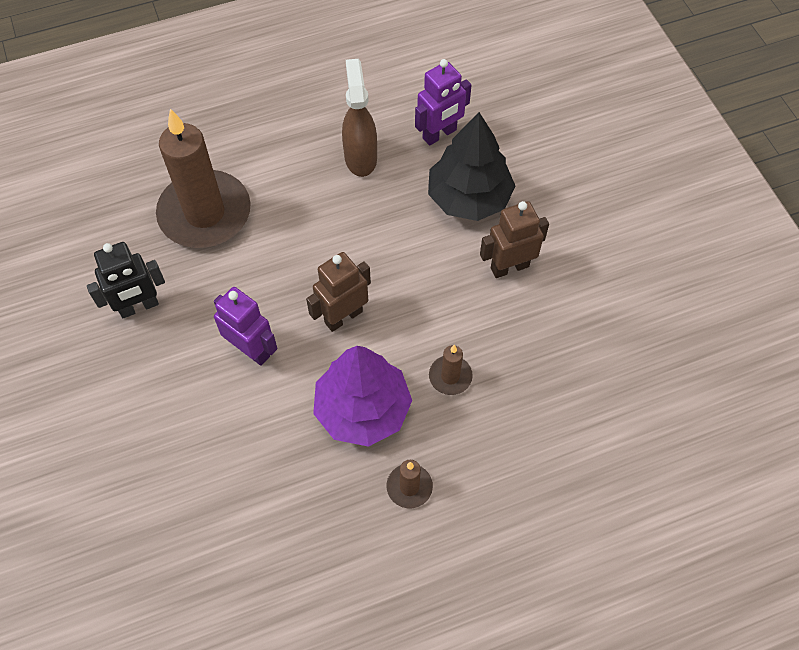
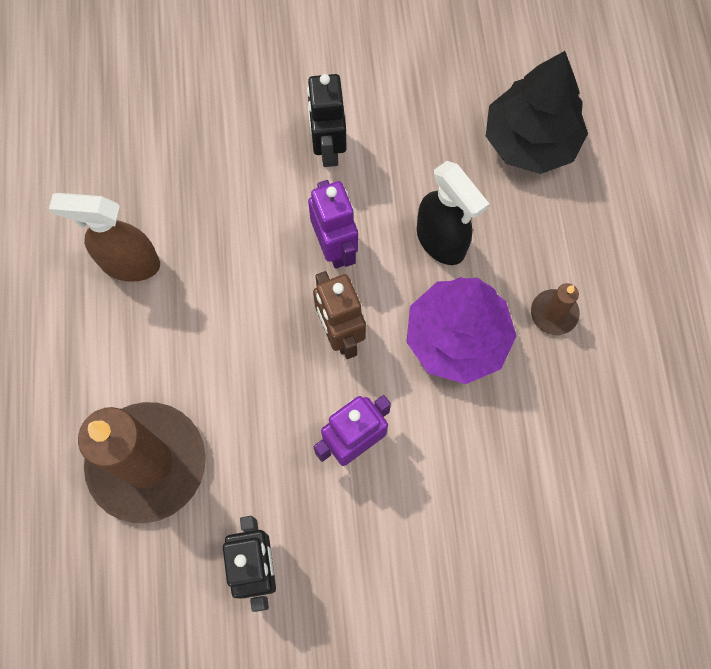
camera: 75 degrees left, 10 degrees up
purple robot [415,59,471,146] -> purple robot moved to [308,180,358,269]
black tree [428,112,515,221] -> black tree moved to [486,51,588,174]
brown candle [429,345,473,395] -> black spray bottle [417,161,489,265]
brown robot [480,201,549,278] -> black robot [307,74,347,167]

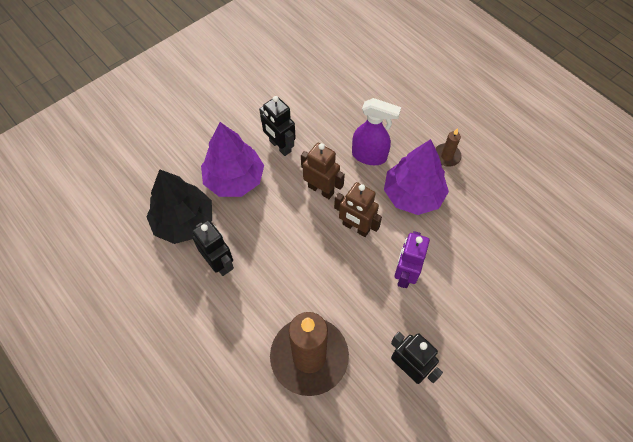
camera: 35 degrees left, 10 degrees down
brown spray bottle [49,193,160,282] -> black robot [192,220,234,276]
purple robot [308,180,358,269] -> brown robot [301,143,345,199]
black spray bottle [417,161,489,265] -> purple spray bottle [352,98,401,165]
black tree [486,51,588,174] -> black tree moved to [146,169,212,244]
none -> purple tree [201,122,264,197]

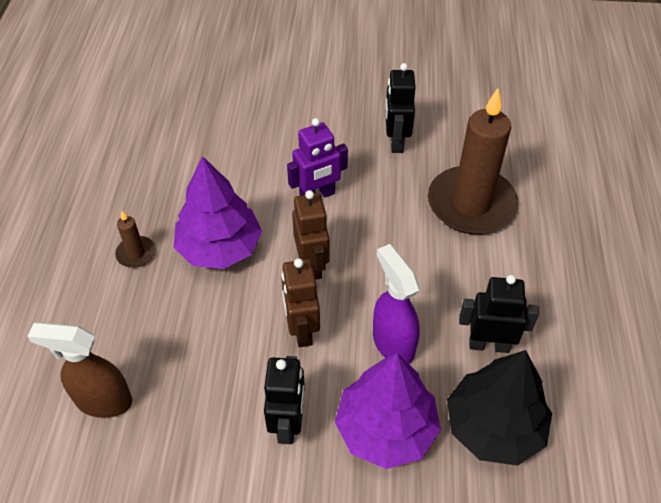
camera: 135 degrees left, 10 degrees down
black robot [192,220,234,276] -> black robot turned 90 degrees clockwise [459,275,539,353]
purple spray bottle [352,98,401,165] -> purple spray bottle moved to [373,244,420,364]
none -> brown spray bottle [27,322,132,418]

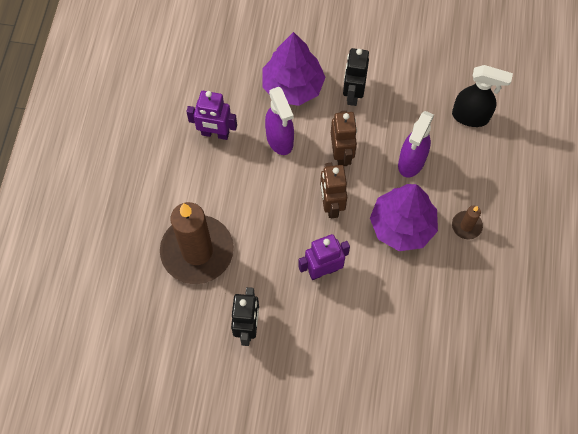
camera: 175 degrees left, 15 degrees up
brown spray bottle [27,322,132,418] -> black spray bottle [452,65,513,127]
black tree [447,350,552,466] -> none
black robot [459,275,539,353] -> purple robot [186,91,237,140]
none -> purple spray bottle [398,111,434,177]

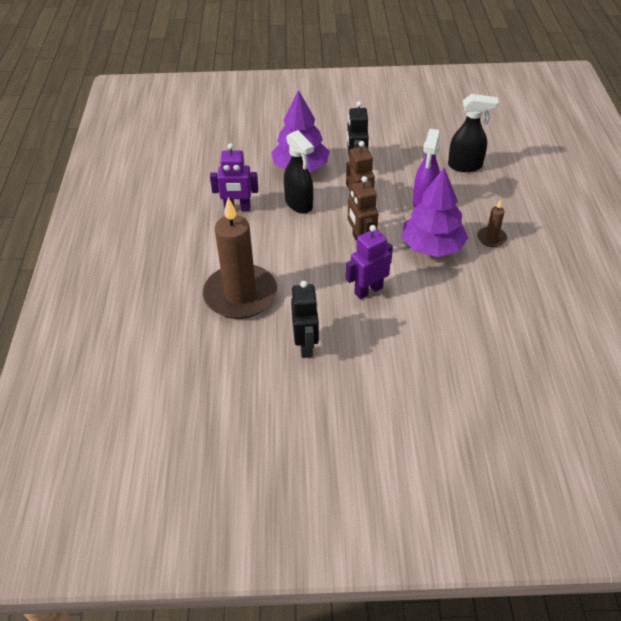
camera: 10 degrees left, 20 degrees down
purple spray bottle [265,87,294,155] -> black spray bottle [284,130,314,214]

